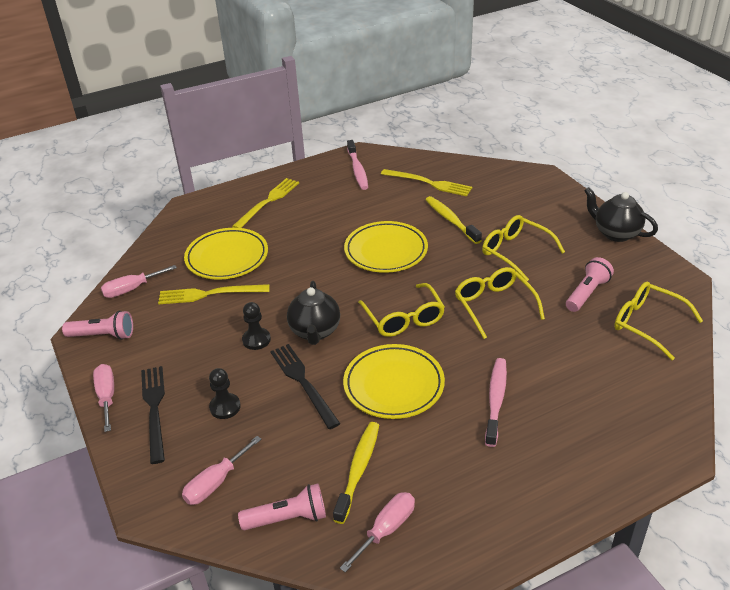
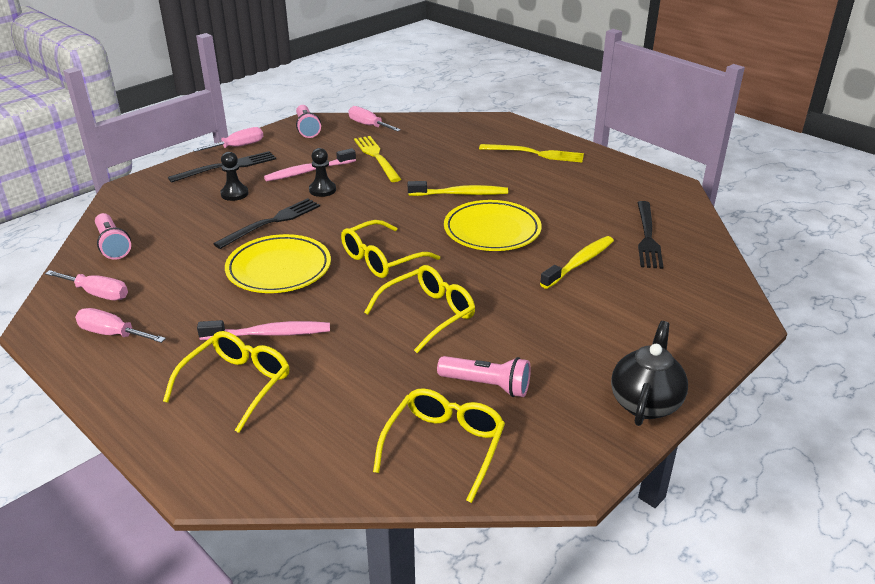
camera: 70 degrees right, 5 degrees down
pink screwdriver [182,436,261,505] -> pink screwdriver moved to [75,308,166,343]
yellow plate [184,228,268,280] -> none
black teapot [287,281,340,345] -> none
yellow toothbrush [333,422,379,524] -> yellow toothbrush moved to [408,181,508,196]
pink toothbrush [347,140,368,190] -> pink toothbrush moved to [264,148,356,181]
yellow fork [381,169,472,196] -> black fork [637,201,663,269]
yellow glasses [482,215,565,281] -> yellow glasses moved to [163,331,289,433]

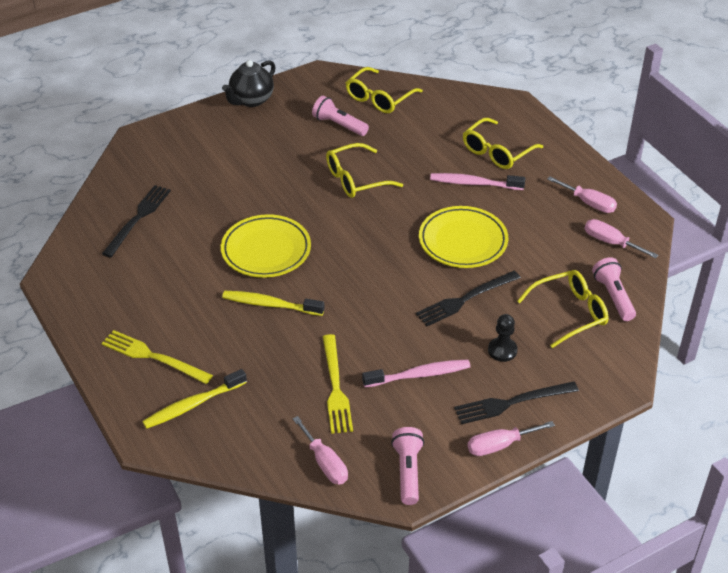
camera: 165 degrees left, 10 degrees up
black pawn [309,148,336,197] -> none
yellow glasses [341,220,440,278] -> yellow glasses moved to [517,270,609,348]
yellow toothbrush [540,236,614,289] -> yellow toothbrush moved to [142,369,247,429]

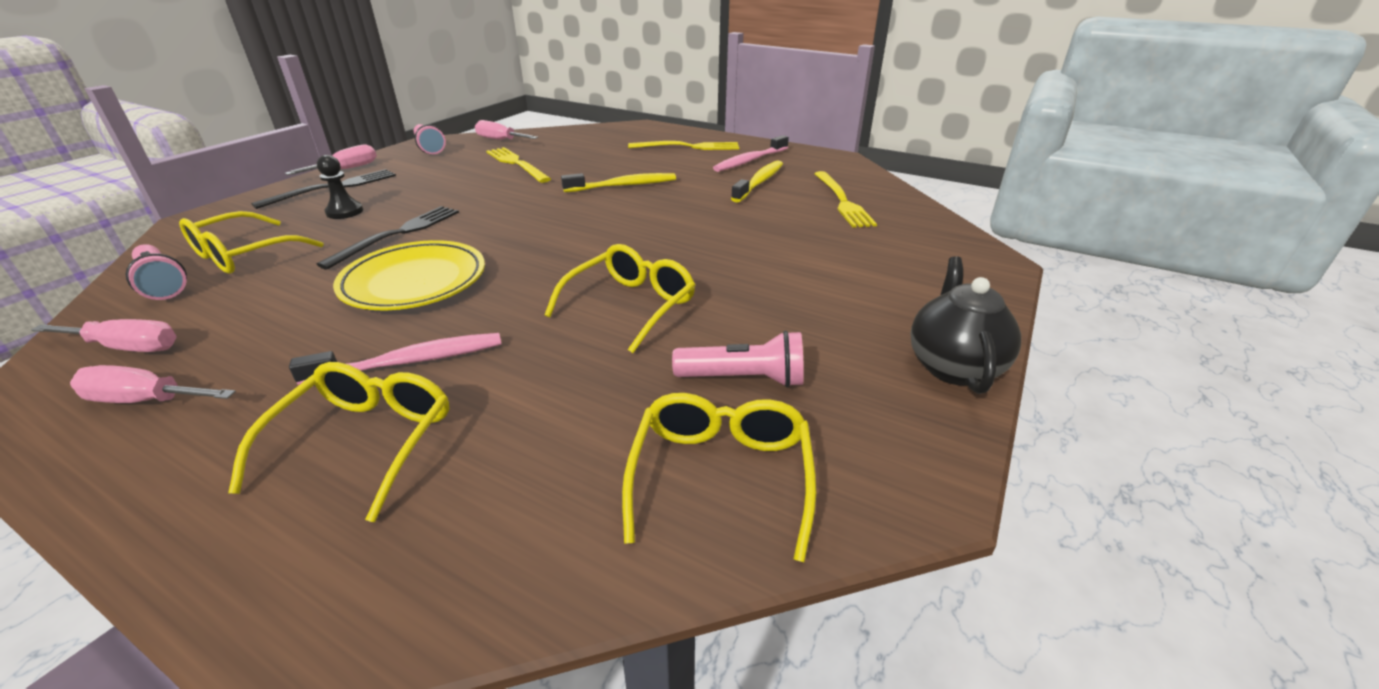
camera: 150 degrees right, 10 degrees down
black fork [102,185,171,257] -> yellow fork [814,171,877,228]
yellow toothbrush [142,369,247,429] -> yellow toothbrush moved to [731,160,783,203]
yellow plate [221,214,311,278] -> none
pink toothbrush [362,359,470,387] -> pink toothbrush moved to [713,135,789,172]

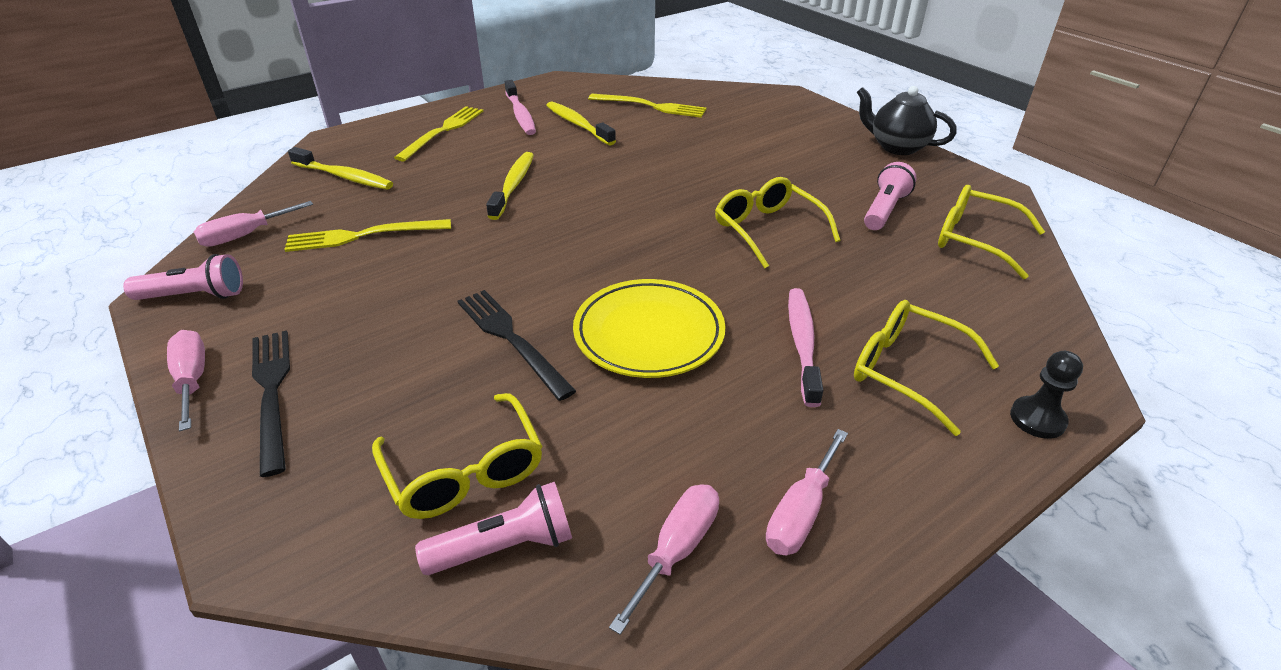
camera: 65 degrees left, 5 degrees up
black pawn [317,155,363,219] -> black pawn moved to [1010,351,1083,439]
none -> yellow toothbrush [288,147,393,189]

